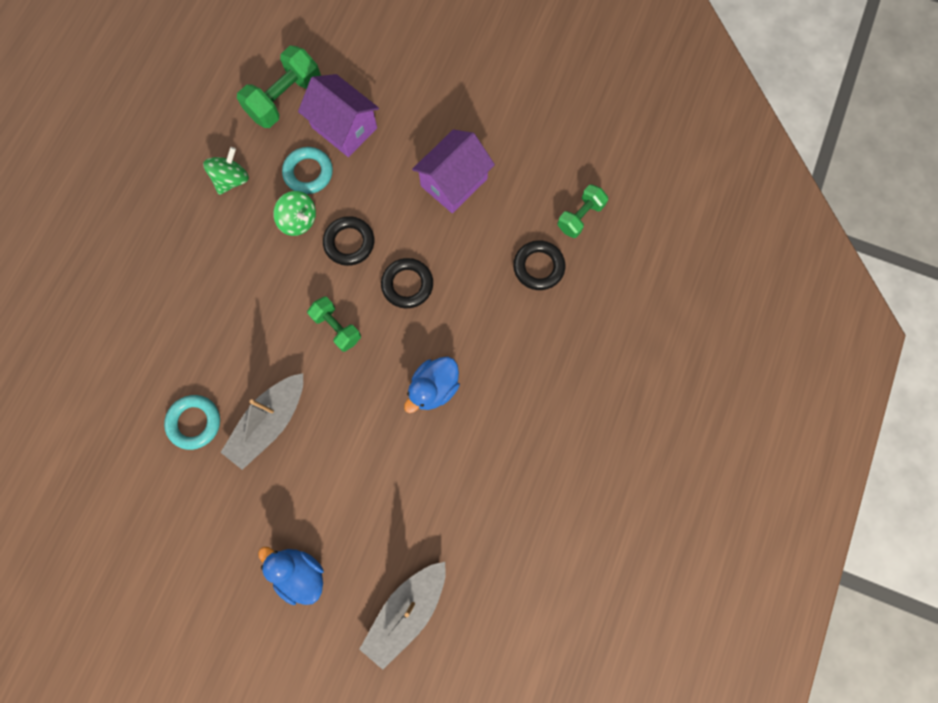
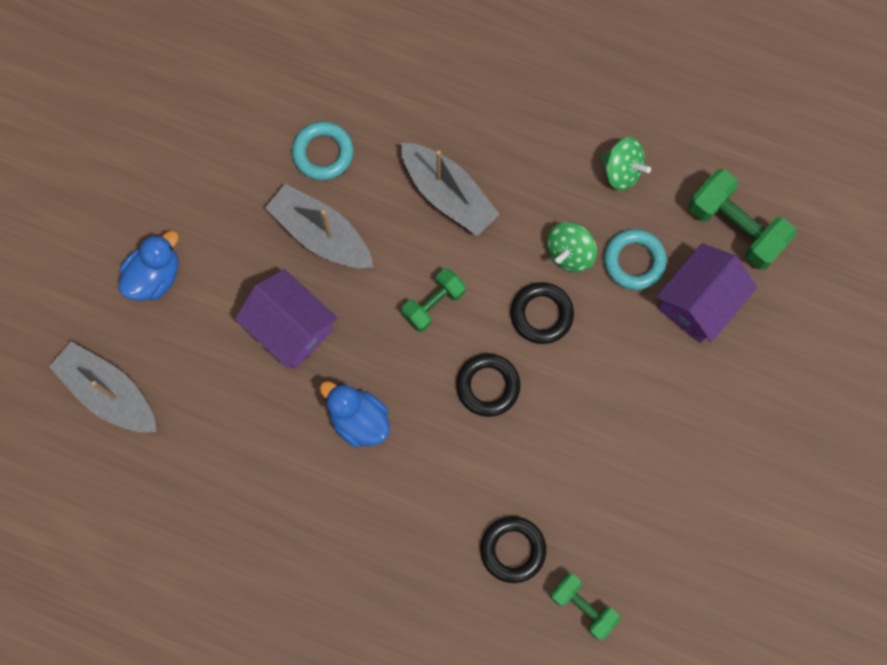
camera: 90 degrees right, 0 degrees up
purple house [412,129,495,214] -> purple house moved to [235,269,338,369]
none -> grey boat [400,142,499,236]

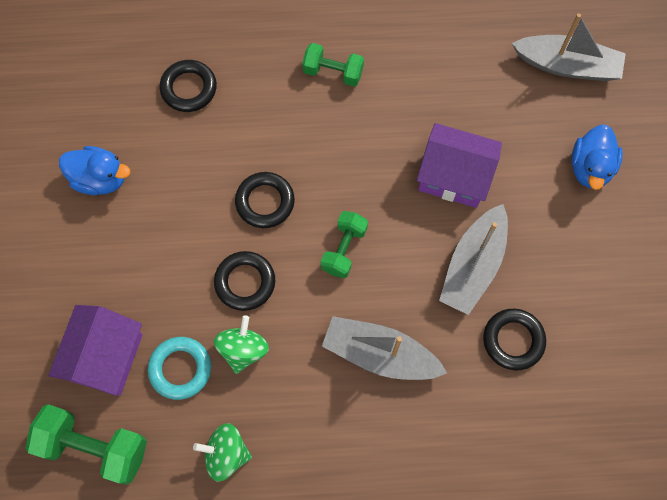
camera: 155 degrees right, 5 degrees down
grey boat [265,184,374,268] -> grey boat turned 105 degrees clockwise [439,204,508,315]
turquoise ring [292,121,353,180] -> black ring [483,309,546,371]
blue duck [320,381,390,448] -> blue duck moved to [59,146,130,195]
green dumbbell [550,573,620,640] -> green dumbbell moved to [302,43,364,86]

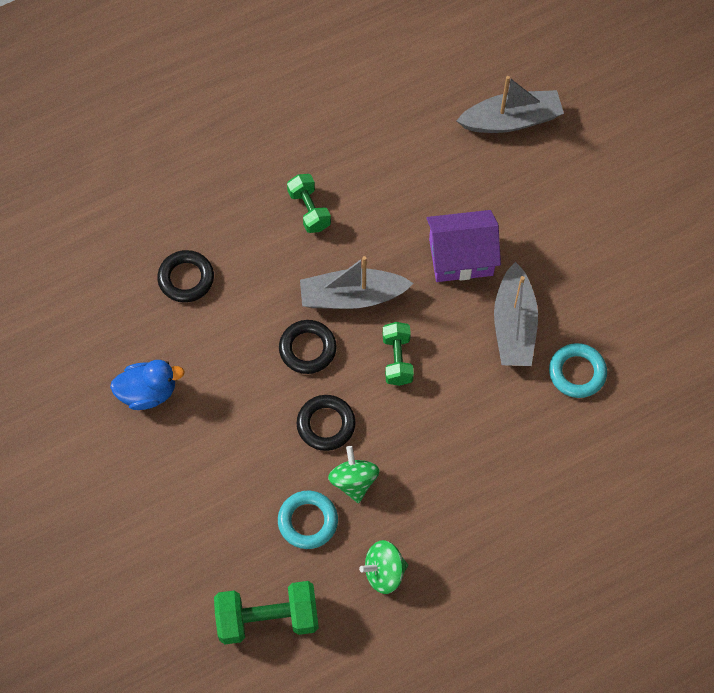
camera: 25 degrees left, 5 degrees down
purple house [48,305,143,396] -> none
green dumbbell [302,43,364,86] -> green dumbbell turned 75 degrees clockwise [287,174,331,233]
grey boat [322,316,447,380] -> grey boat moved to [300,256,414,309]
black ring [483,309,546,371] -> turquoise ring [549,343,607,398]
blue duck [571,125,623,190] -> none

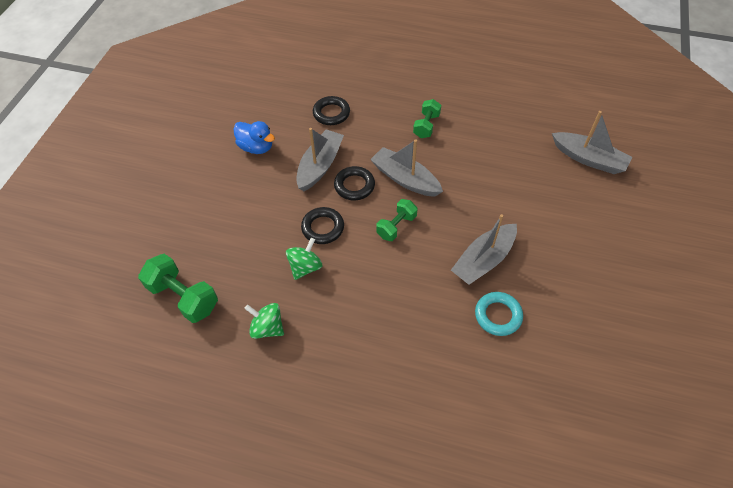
camera: 45 degrees right, 10 degrees down
turquoise ring [278,491,338,549] -> none
purple house [426,210,501,282] -> none
none -> grey boat [296,128,344,191]

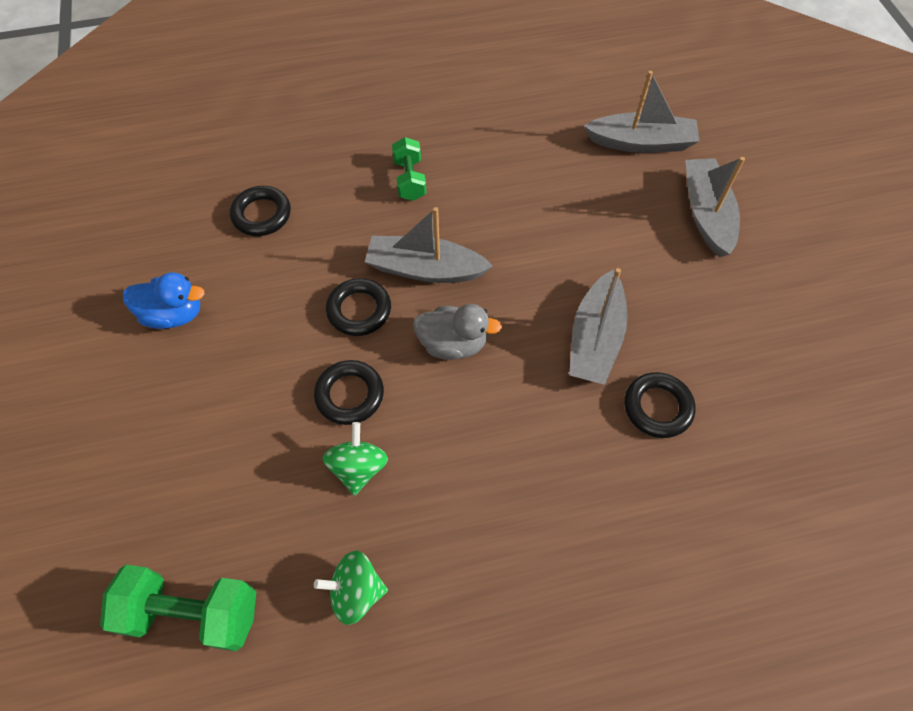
camera: 30 degrees left, 5 degrees up
grey boat [296,128,344,191] -> grey boat moved to [685,157,745,257]
green dumbbell [376,199,417,241] -> grey duck [413,304,502,360]
turquoise ring [475,292,523,336] -> black ring [624,372,695,438]

